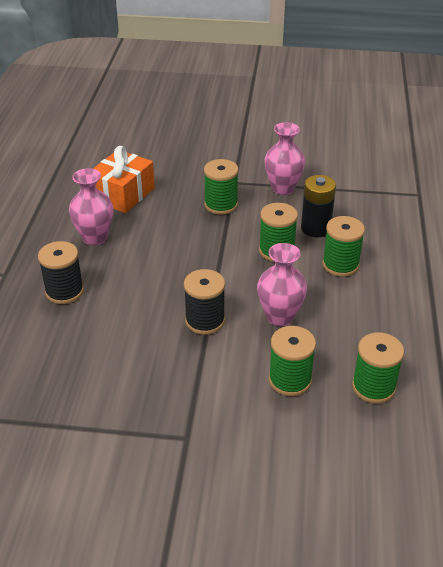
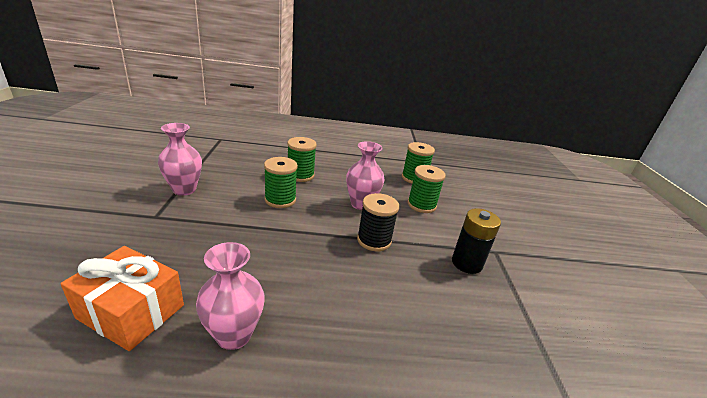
camera: 100 degrees left, 10 degrees down
black spool [38,241,84,304] -> none
green spool [204,159,239,215] -> none
black battery [301,175,336,237] -> black battery moved to [452,208,501,274]

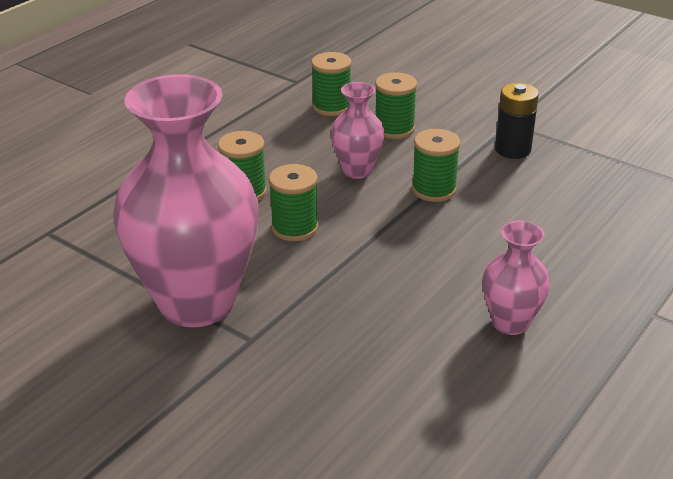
camera: 50 degrees left, 5 degrees up
orange gift [61,246,184,351] -> none
pink vase [158,123,202,196] -> pink vase [113,74,259,327], size x2.13
black spool [357,193,399,251] -> green spool [412,129,461,202]

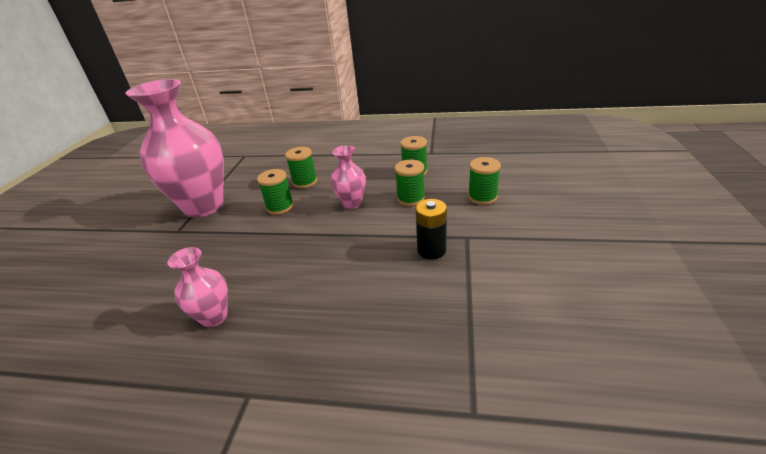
camera: 65 degrees right, 0 degrees up
green spool [412,129,461,202] -> green spool moved to [468,157,501,205]

